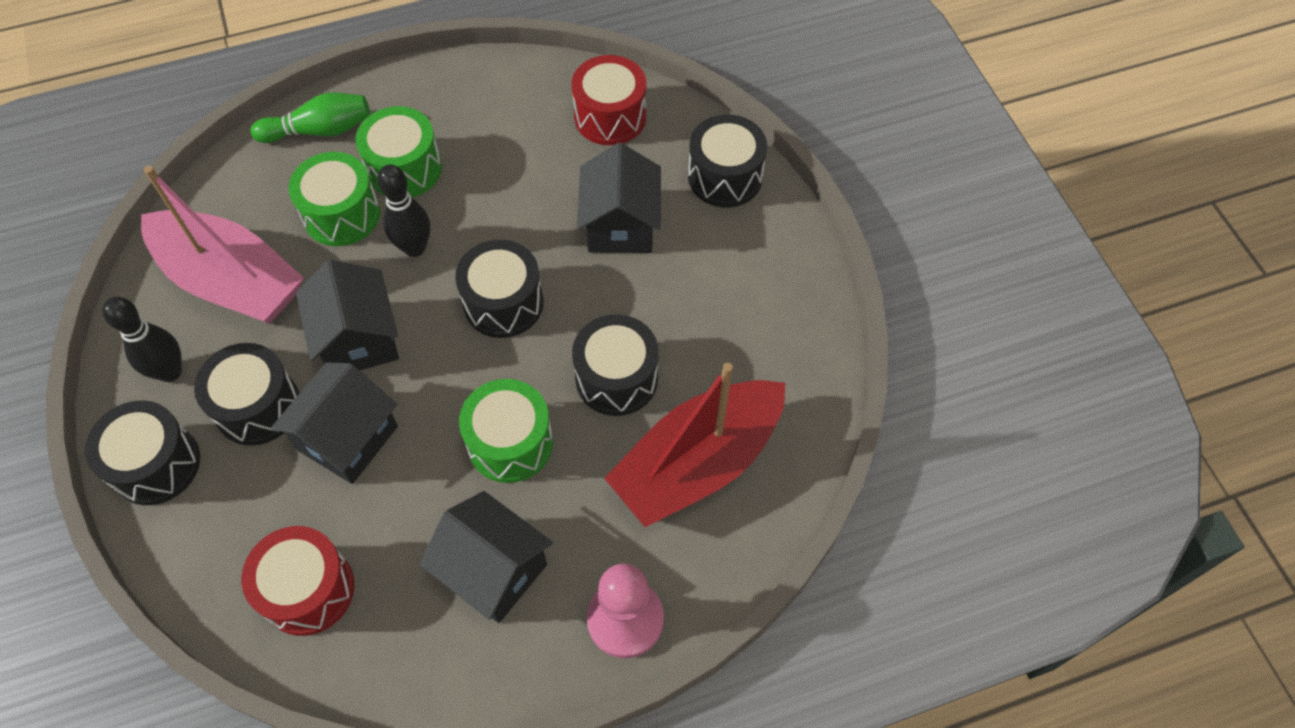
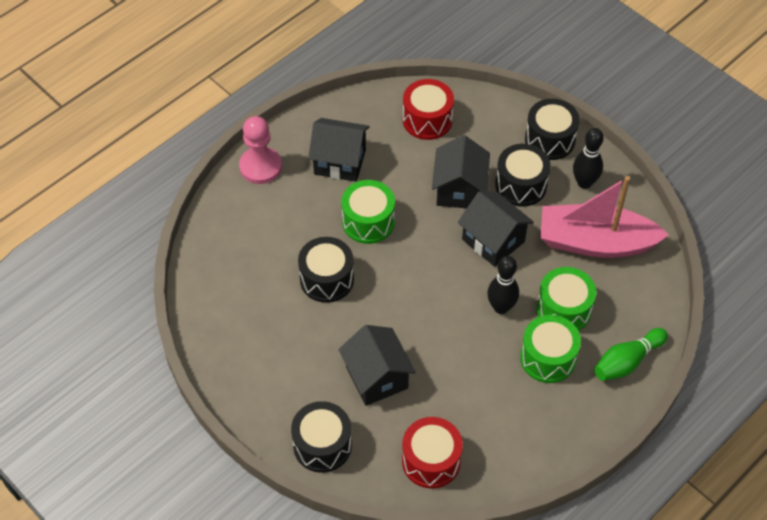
camera: 155 degrees right, 5 degrees down
black drum [455,240,544,338] -> none
red boat [604,363,785,527] -> none

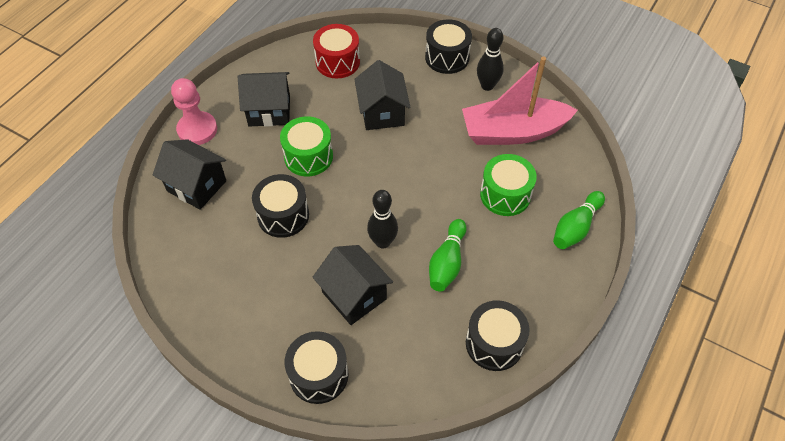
camera: 15 degrees left, 0 degrees up
red drum [402,417,463,489] -> none
black house [458,191,534,267] -> black house moved to [153,139,226,210]
black bowling pin [487,256,519,314] -> black bowling pin moved to [367,190,398,248]
black drum [495,144,551,207] -> black drum moved to [466,300,530,371]
green drum [520,315,581,383] -> none
none -> green bowling pin [429,219,467,291]

